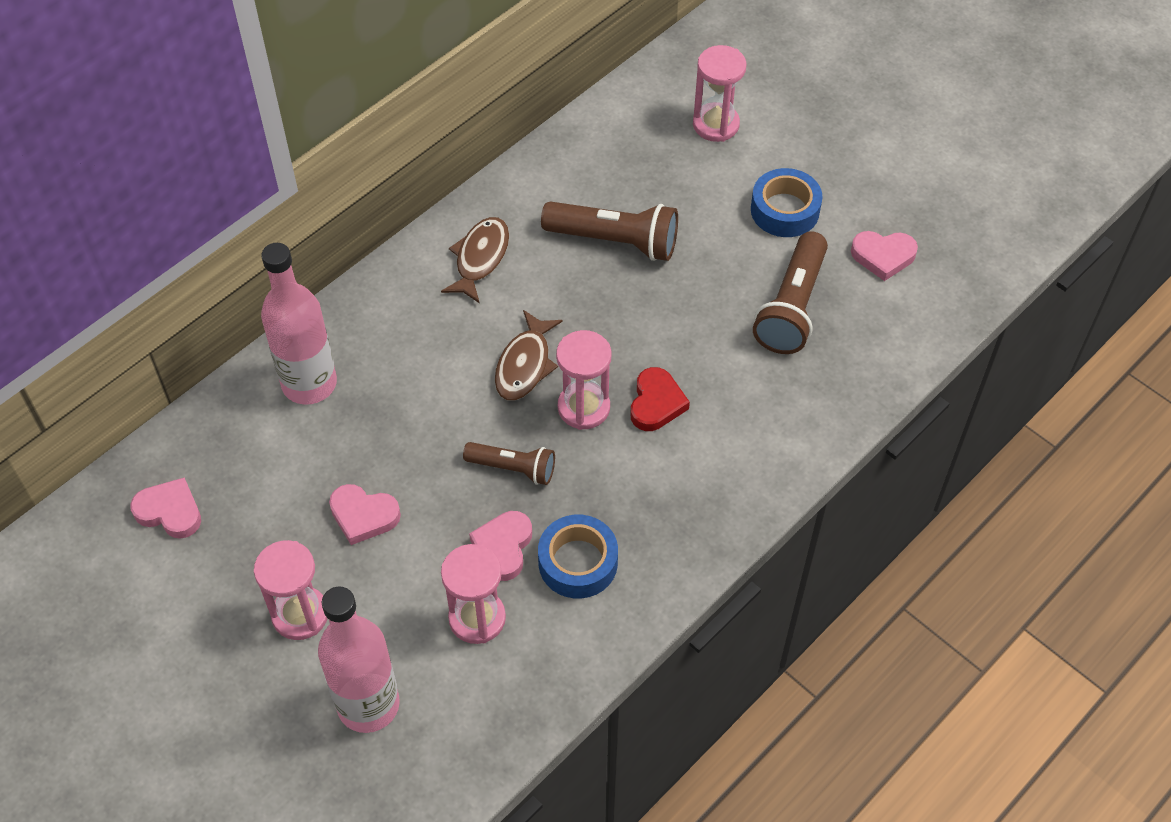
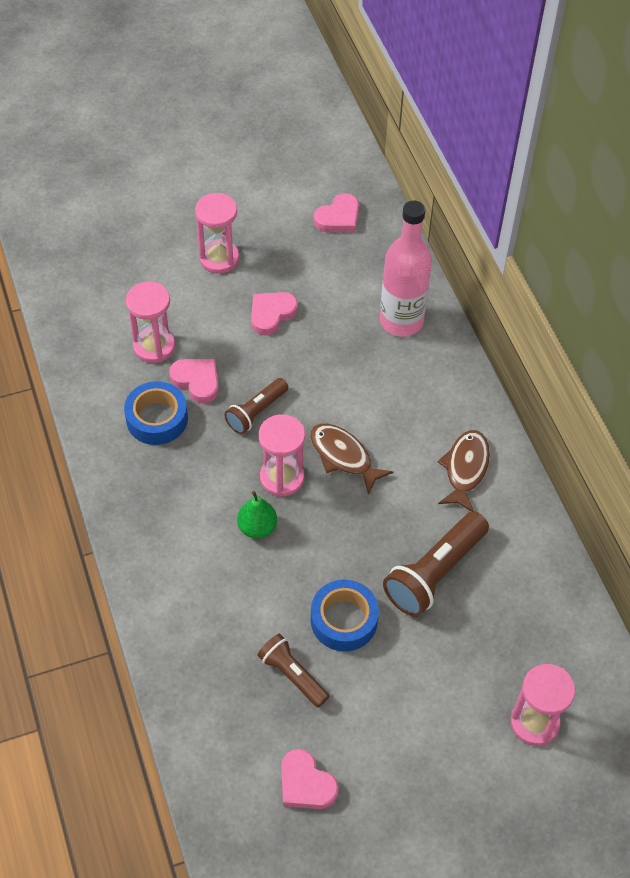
camera: 115 degrees right, 0 degrees up
pink bottle [318,587,400,733] -> none
brown fish [441,217,509,304] -> brown fish turned 120 degrees counterclockwise [438,430,490,512]
red heart [631,367,690,431] -> green pear [237,491,277,539]
blue tape [751,168,823,237] -> blue tape moved to [311,580,379,651]
brown flashlight [753,231,828,354] -> brown flashlight [258,634,329,707], size x0.61
pink heart [851,231,918,281] -> pink heart turned 75 degrees counterclockwise [281,749,339,809]

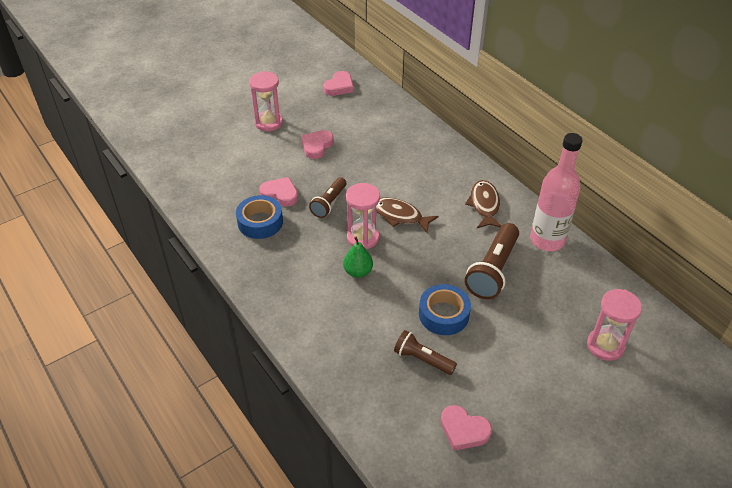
camera: 15 degrees left, 10 degrees down
pink hourglass [126,281,175,363] -> none
pink bottle [380,200,432,337] -> pink bottle moved to [530,133,583,251]

